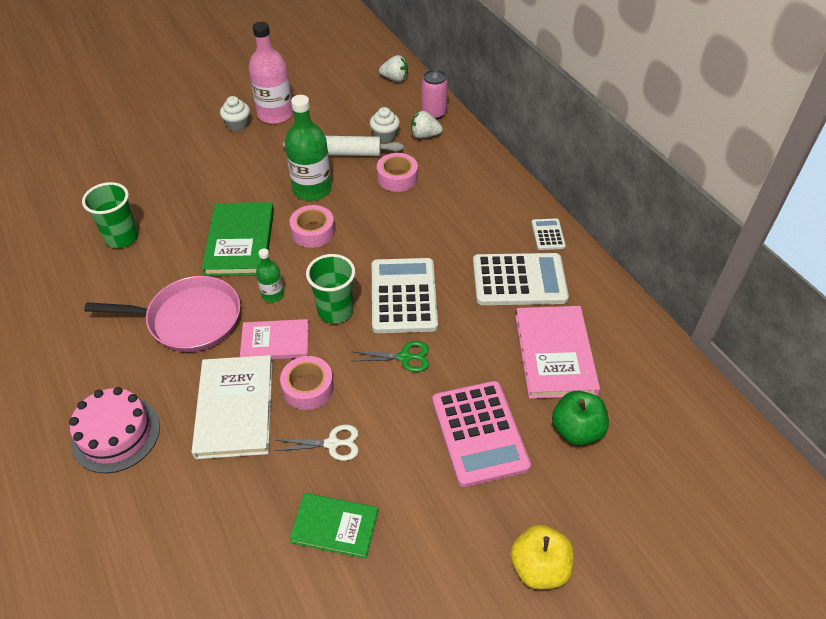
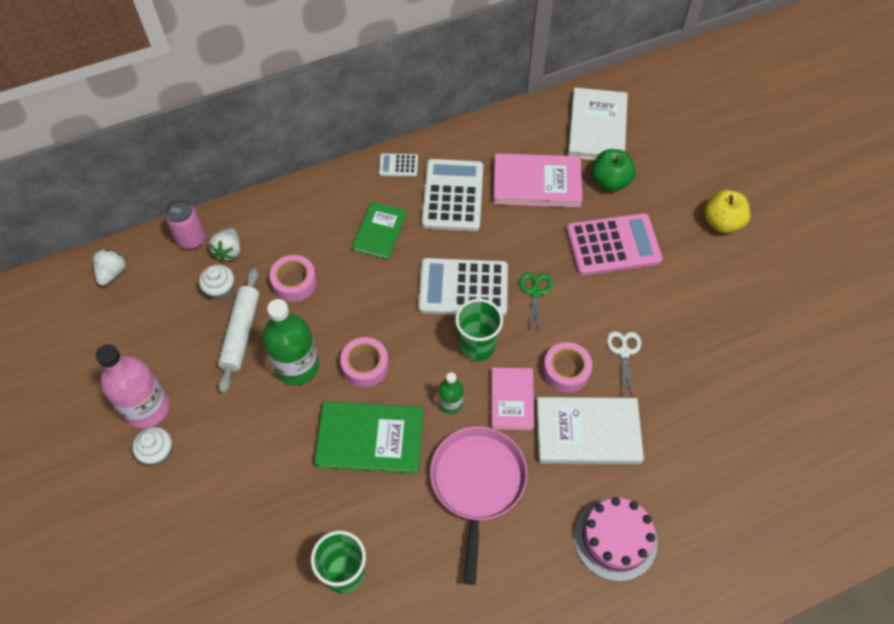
camera: 85 degrees left, 10 degrees up
green book [289,493,378,559] -> green book moved to [352,201,406,260]
none -> white book [568,88,628,160]

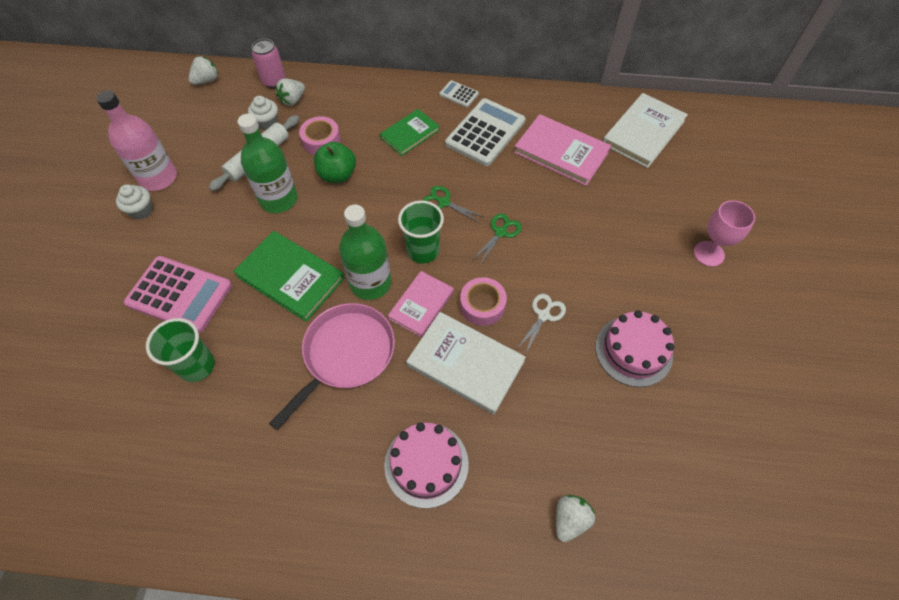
camera: 30 degrees right, 0 degrees up
pink tape [340,337,389,387] -> none
white calculator [418,258,508,316] -> green scissors [423,186,485,223]
green bottle [439,372,463,414] -> green bottle [339,205,391,300], size x1.93
pink calculator [566,213,663,275] -> pink calculator moved to [124,256,232,333]
green apple [591,149,636,191] -> green apple moved to [314,142,356,183]
yellow apple [704,190,750,233] -> pink goblet [694,200,755,267]
none -> white strawberry [556,495,595,542]
none -> pink cake [595,310,674,387]

